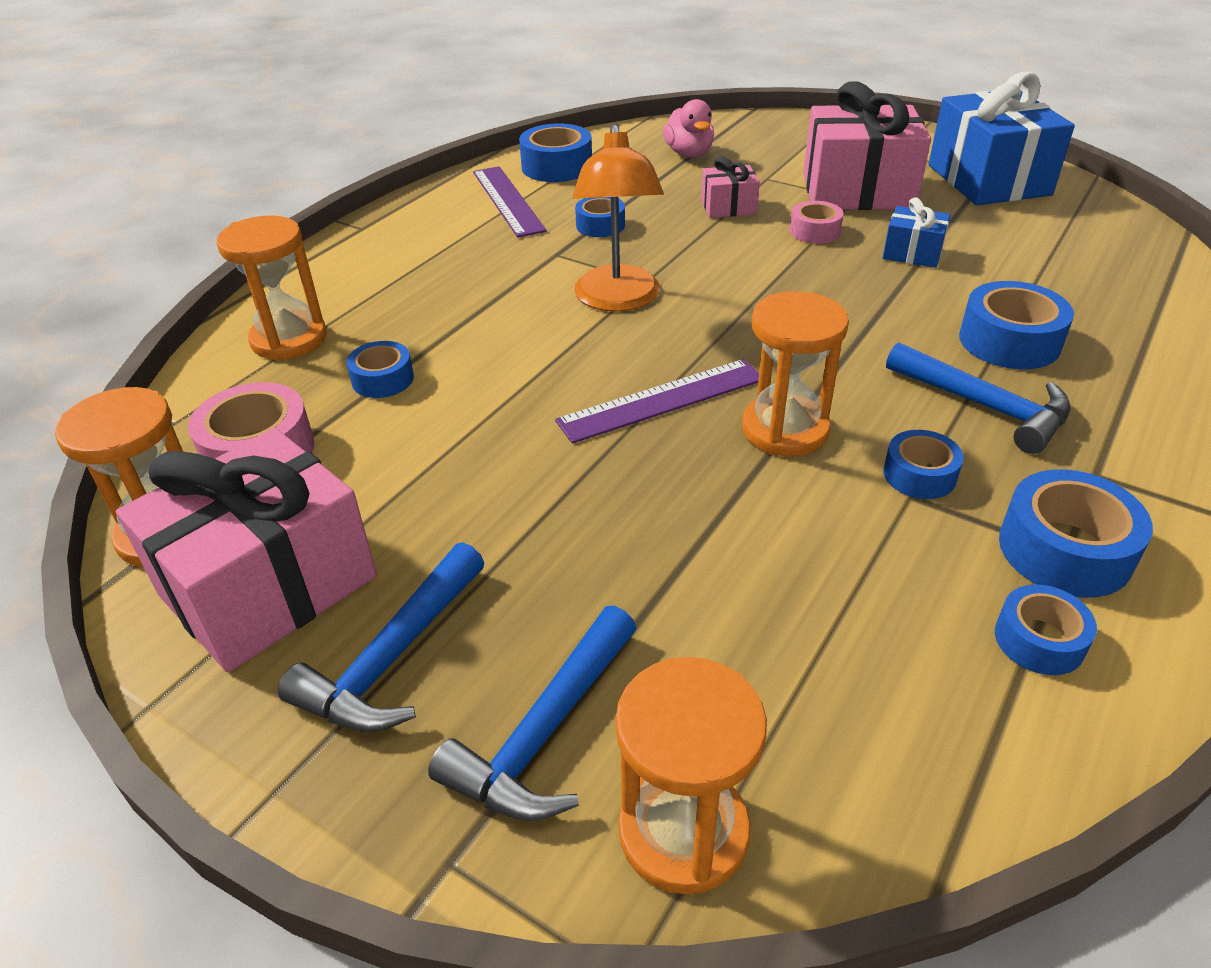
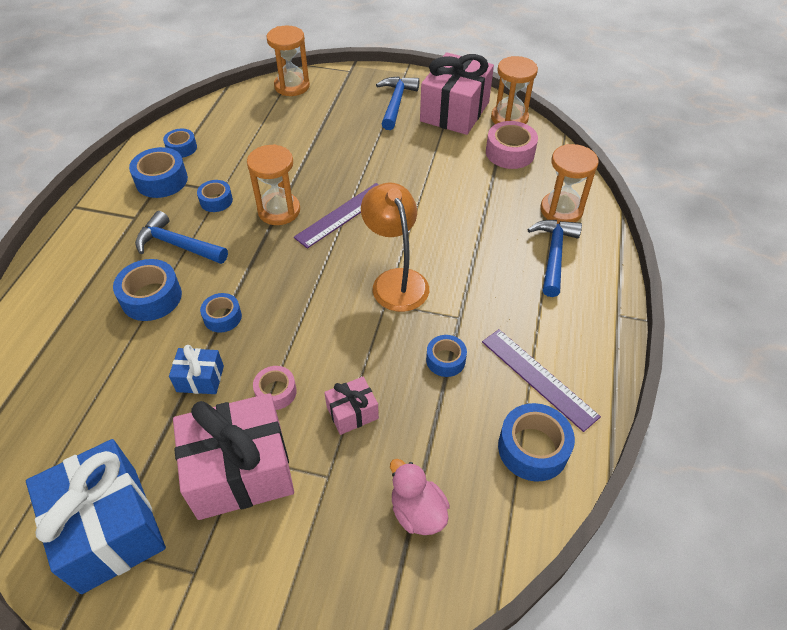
camera: 160 degrees right, 10 degrees up
blue tape [347,341,414,398] -> blue tape moved to [200,293,242,333]
blue hammer [428,606,636,821] -> blue hammer moved to [527,220,582,297]

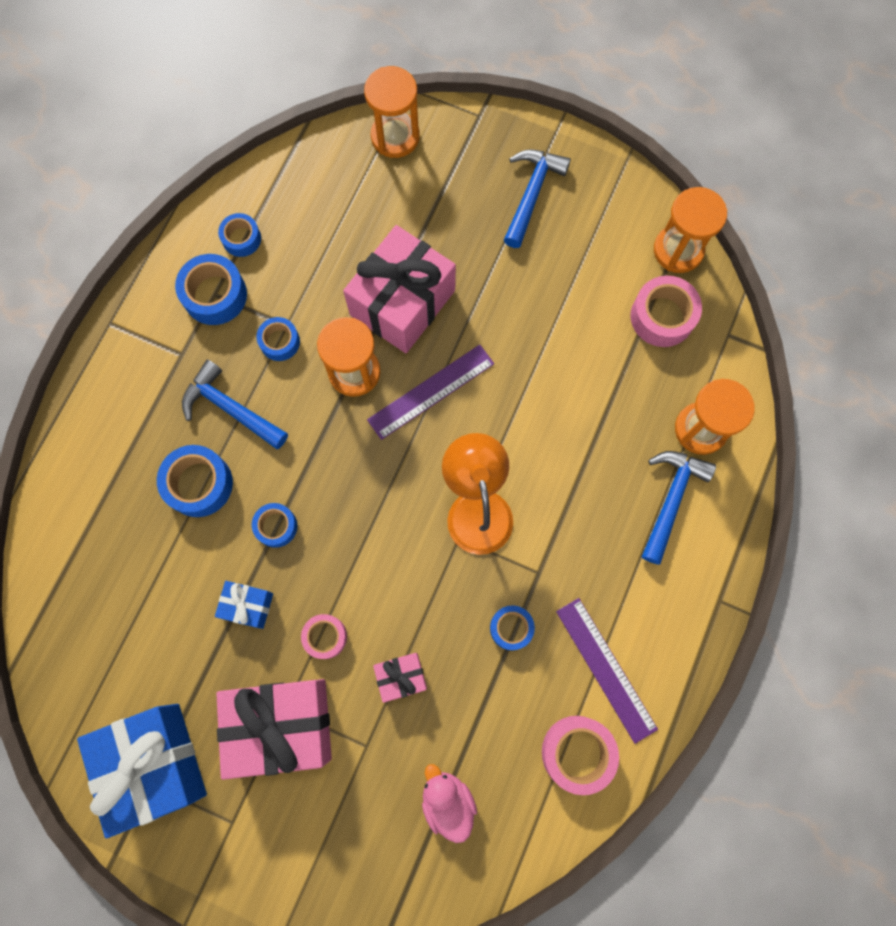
camera: 10 degrees right, 25 degrees up
pink gift [420,52,494,135] -> pink gift moved to [343,225,456,353]
blue tape [498,403,575,481] -> pink tape [542,716,619,795]

